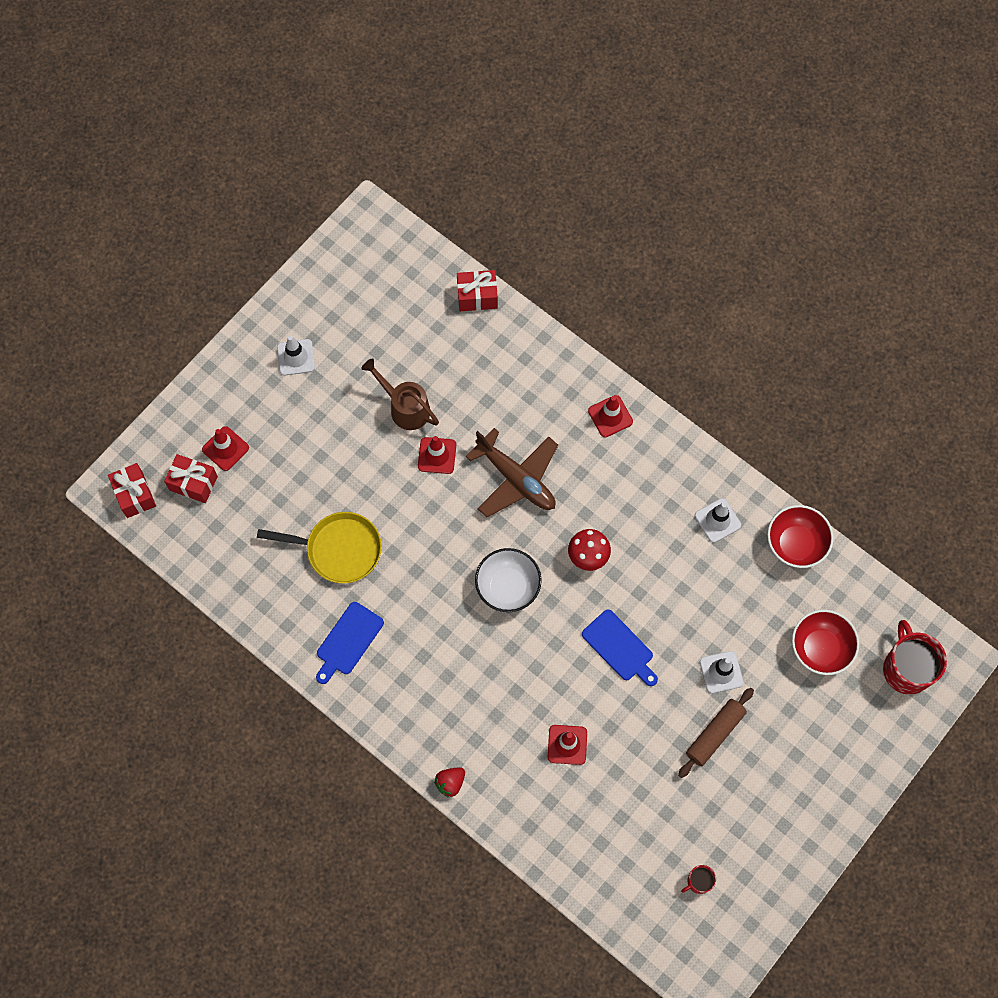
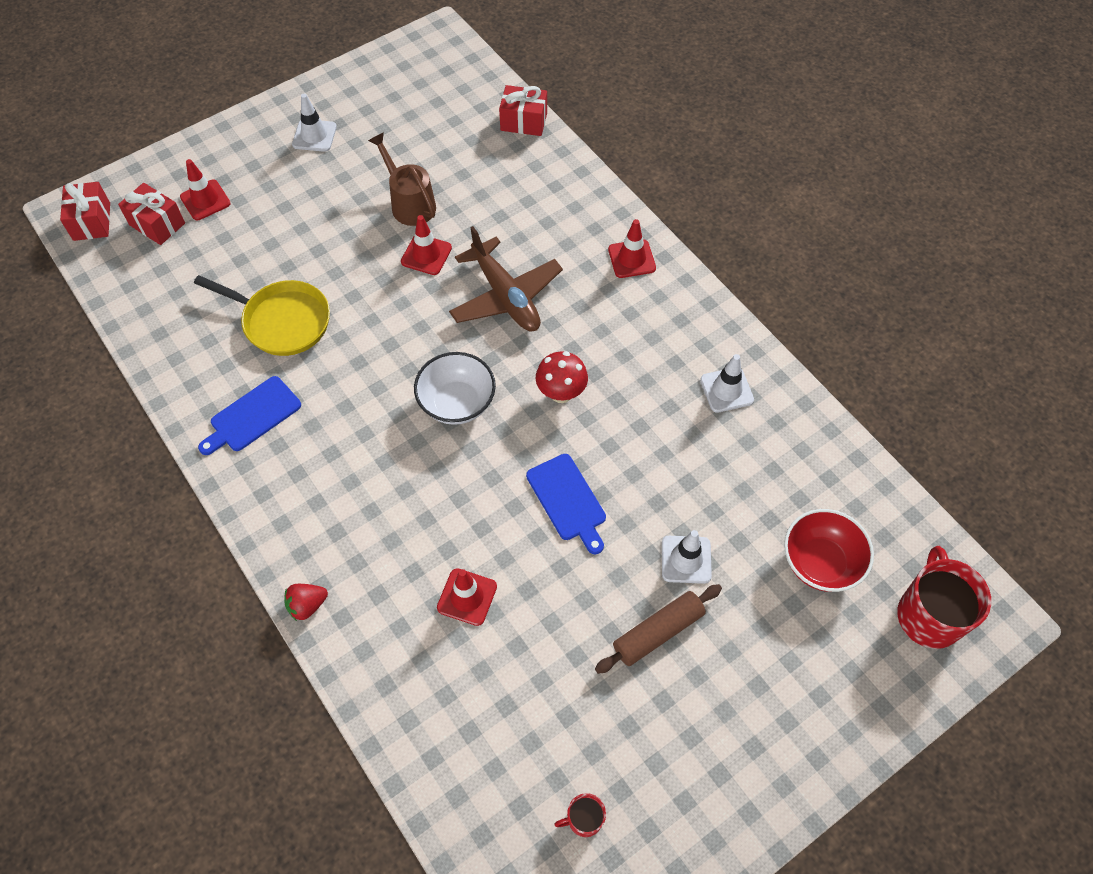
camera: 15 degrees right, 10 degrees down
red bowl [767,505,834,568] -> none

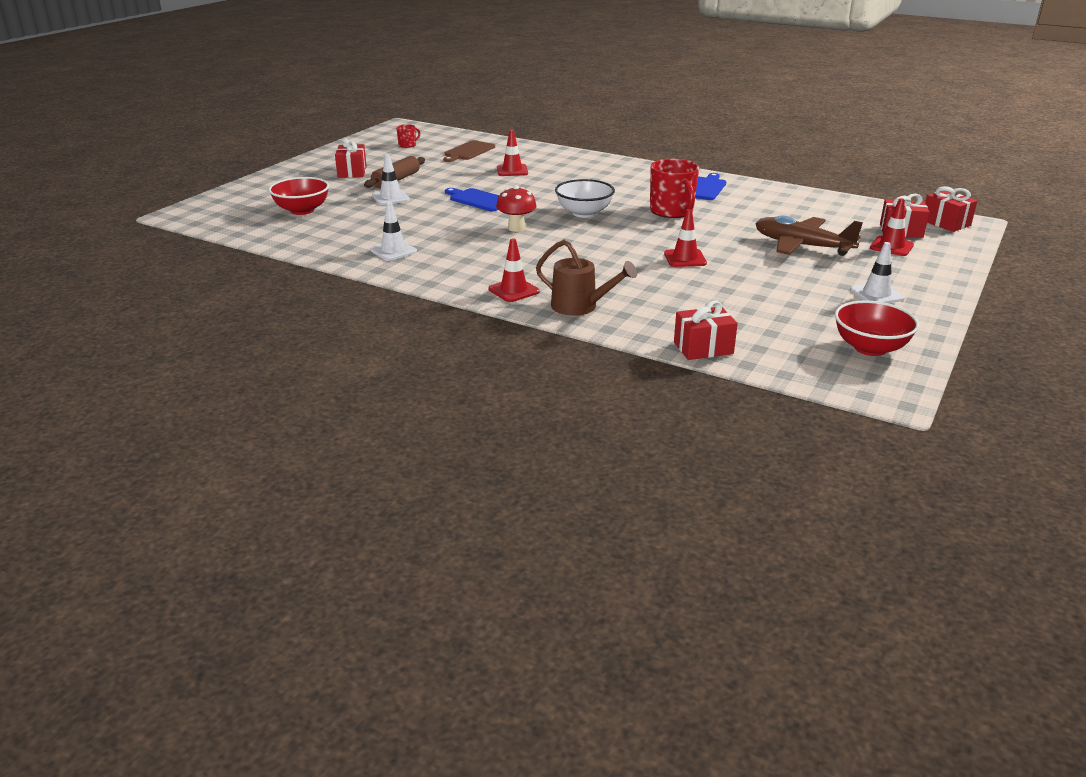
camera: 155 degrees right, 30 degrees down
yellow pan [194,275,330,356] -> none
red strawberry [284,584,328,621] -> none
brown watering can [368,132,436,226] -> brown watering can moved to [536,240,637,316]
brown plane [449,226,563,331] -> brown plane moved to [755,215,863,256]
red mug [897,546,991,649] -> red mug moved to [650,159,699,218]
none -> red gift [335,138,367,178]
none -> brown cutting board [443,140,495,162]
none -> red bowl [835,300,919,356]

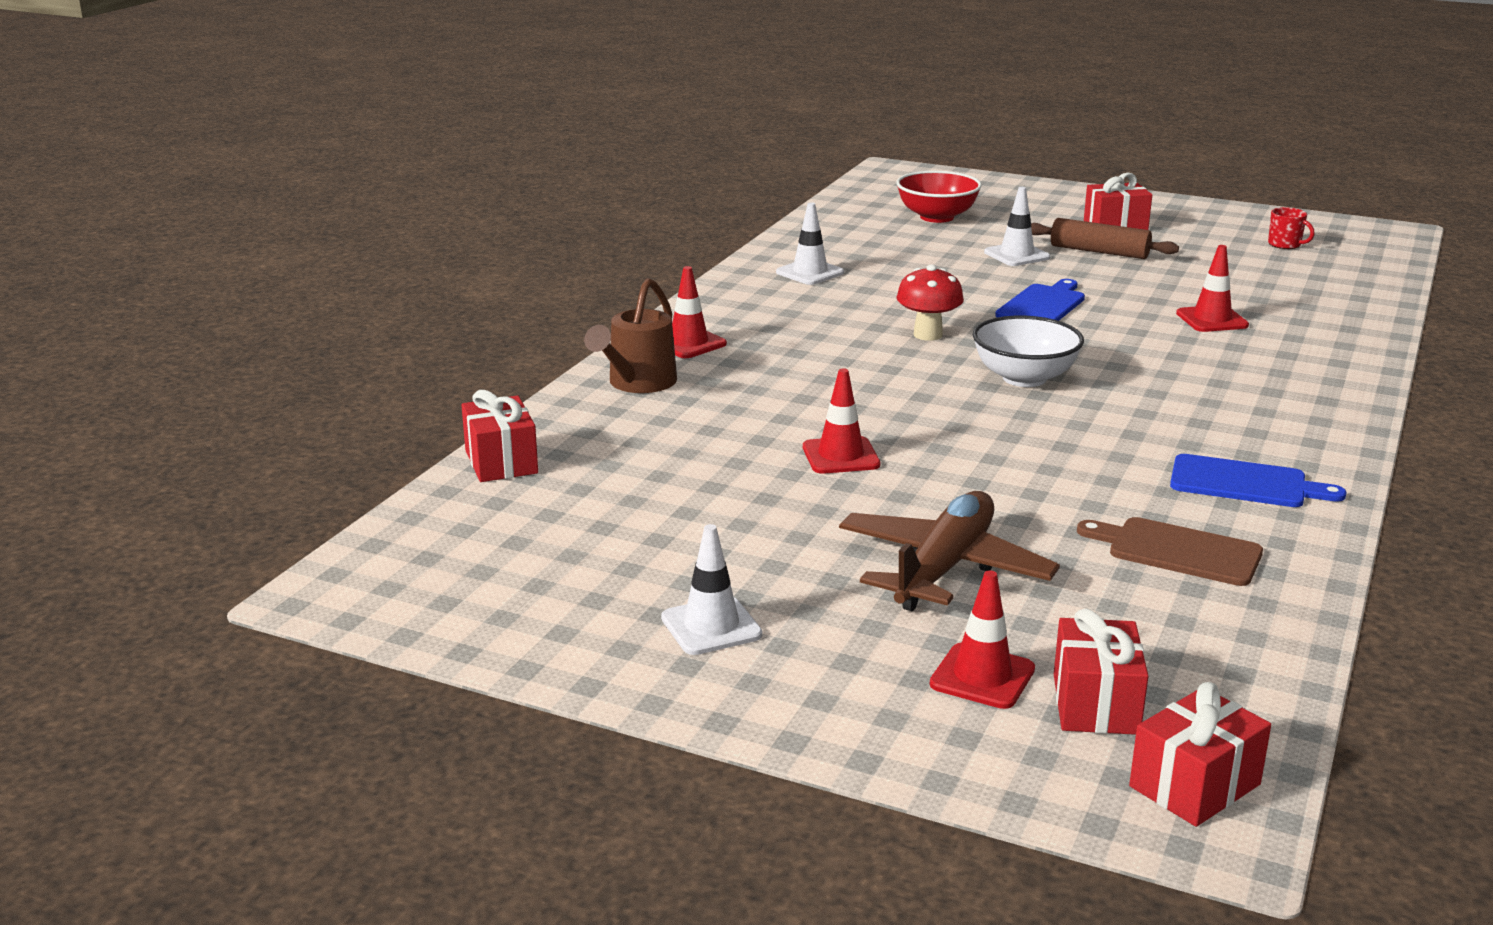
camera: 85 degrees right, 5 degrees down
brown cutting board [443,140,495,162] -> brown cutting board moved to [1077,517,1263,586]
red mug [650,159,699,218] -> none
red bowl [835,300,919,356] -> none

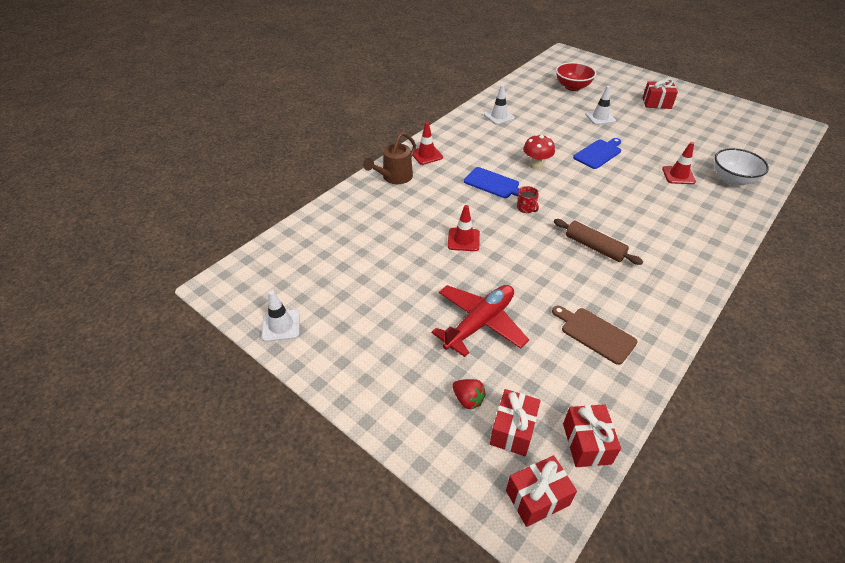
camera: 15 degrees right, 20 degrees up
red gift [461,390,538,482] -> red gift moved to [563,404,621,467]
white traffic cone [661,524,762,655] -> white traffic cone moved to [262,291,300,342]
brown plane [839,491,1060,611] -> red plane [431,285,529,357]
red traffic cone [930,571,1035,709] -> red strawberry [452,379,486,409]
white bowl [973,316,1084,387] -> white bowl moved to [715,148,769,185]
brown rolling pin [1031,218,1179,259] -> brown rolling pin moved to [554,219,643,265]
blue cutting board [1170,454,1347,507] -> blue cutting board moved to [464,167,520,198]
red mug [1268,207,1315,249] -> red mug moved to [517,186,539,213]

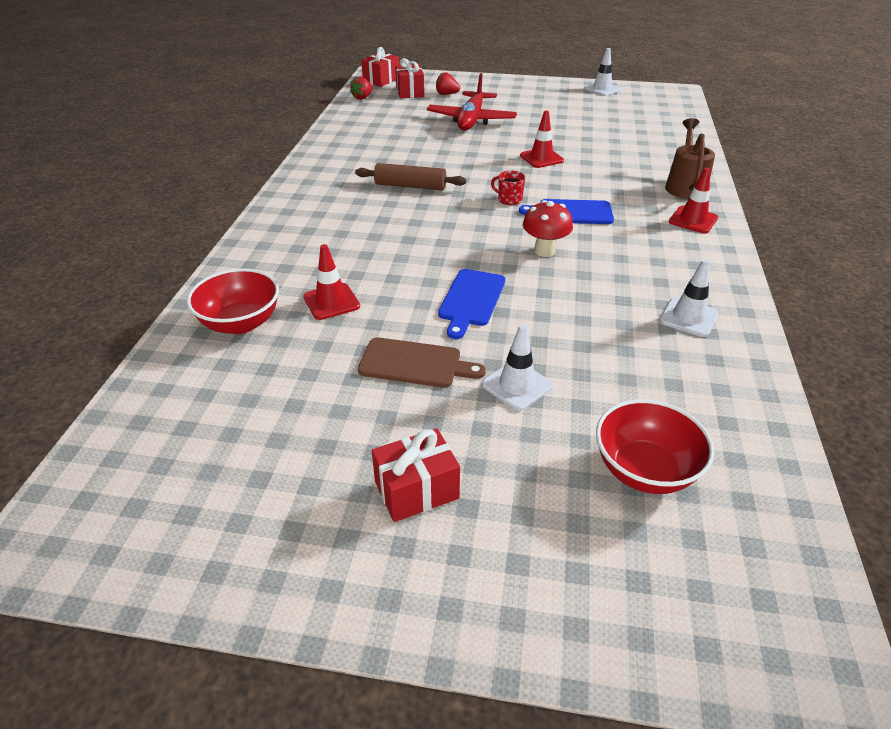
camera: 150 degrees right, 5 degrees down
brown cutting board [552,306,638,365] -> brown cutting board moved to [358,337,486,388]
red gift [563,404,621,467] -> red strawberry [350,77,373,100]
white bowl [715,148,769,185] -> red bowl [187,268,279,334]

